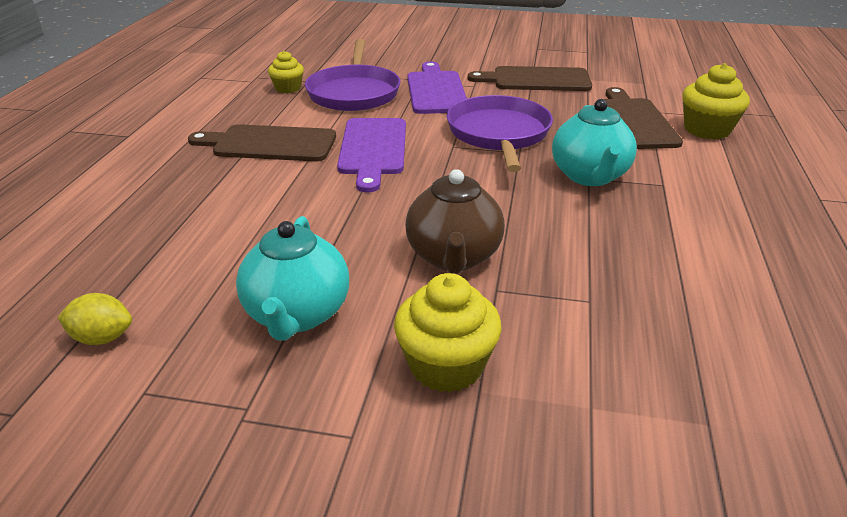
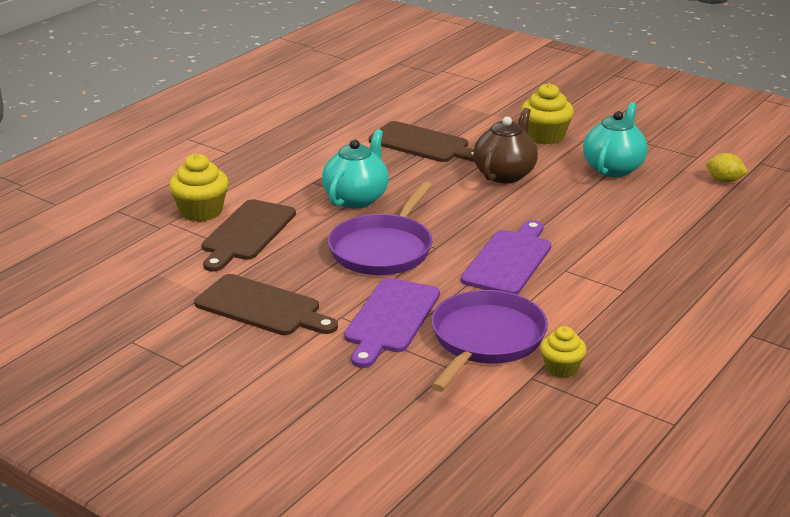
camera: 155 degrees left, 5 degrees down
brown cutting board [188,124,336,161] -> brown cutting board moved to [369,121,475,162]

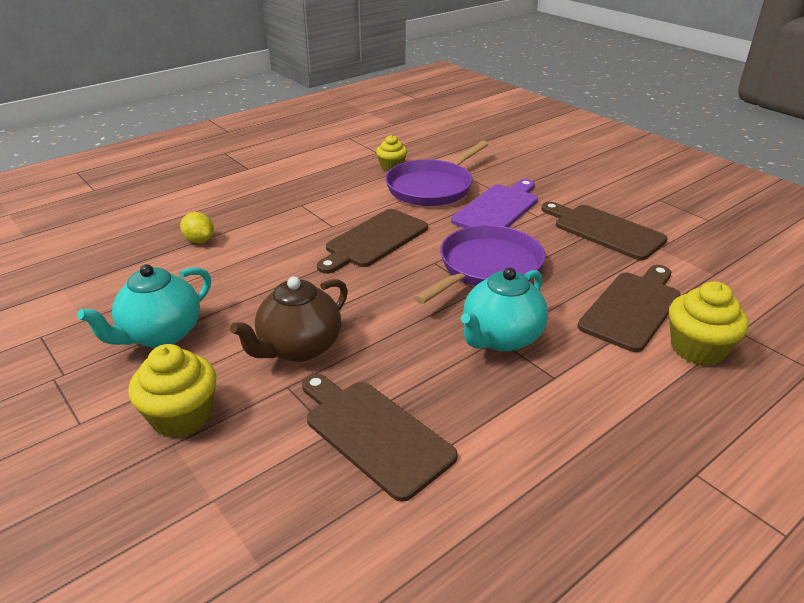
camera: 165 degrees left, 5 degrees up
purple cutting board [461,220,551,295] -> brown cutting board [317,209,428,274]
yellow lemon [706,153,748,182] -> yellow lemon moved to [180,212,214,243]

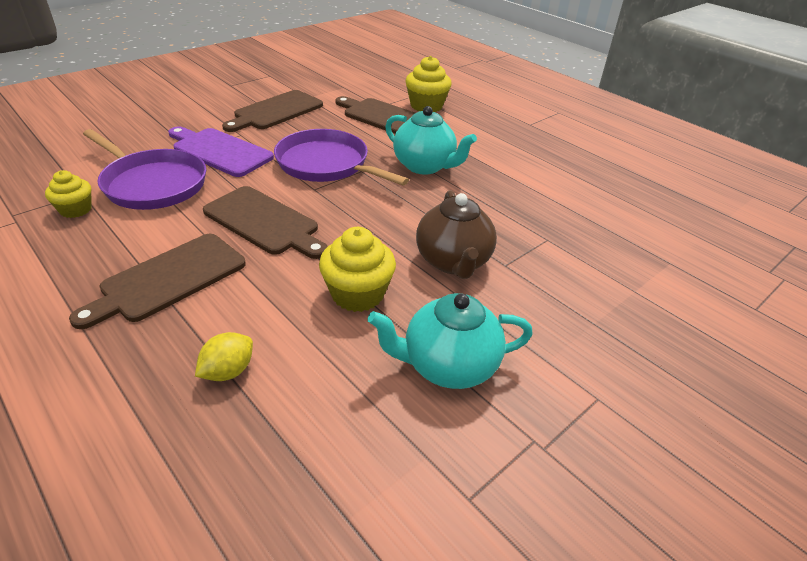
camera: 95 degrees left, 5 degrees up
turquoise teapot [77,264,211,348] -> turquoise teapot turned 135 degrees clockwise [368,293,533,389]
yellow cupcake [128,344,216,438] -> yellow cupcake moved to [319,227,396,312]
brown teapot [230,277,348,362] -> brown teapot turned 45 degrees clockwise [416,190,497,279]
brown cutting board [302,374,458,502] -> brown cutting board moved to [69,234,246,329]

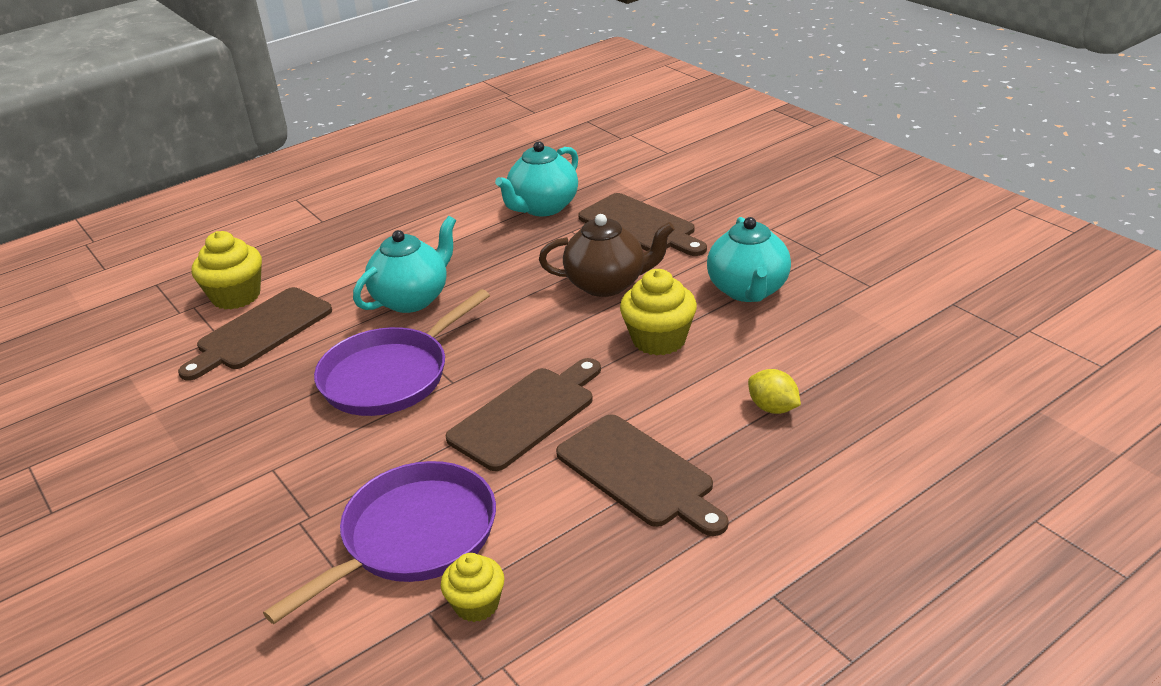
camera: 80 degrees left, 5 degrees down
purple cutting board [168,126,274,177] -> none
brown cutting board [222,90,323,132] -> brown cutting board moved to [578,193,707,256]
none -> turquoise teapot [495,141,578,216]

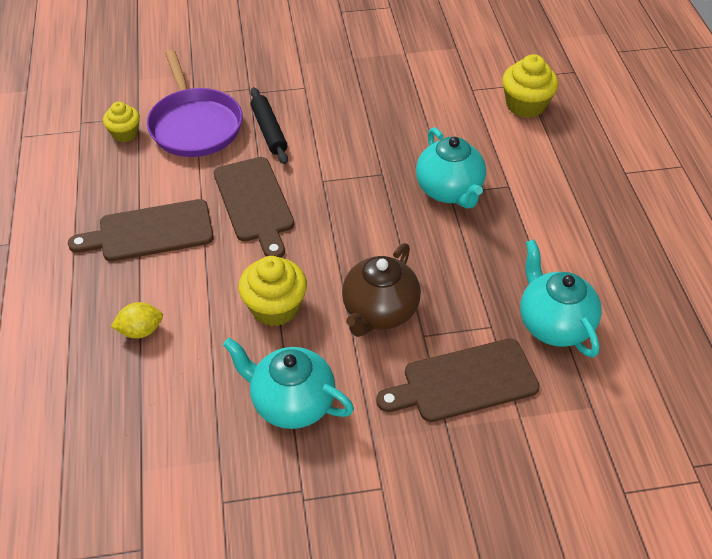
camera: 115 degrees right, 15 degrees up
brown cutting board [178,287,332,381] -> none
purple pan [314,289,490,416] -> none
none -> black rolling pin [250,87,288,164]

